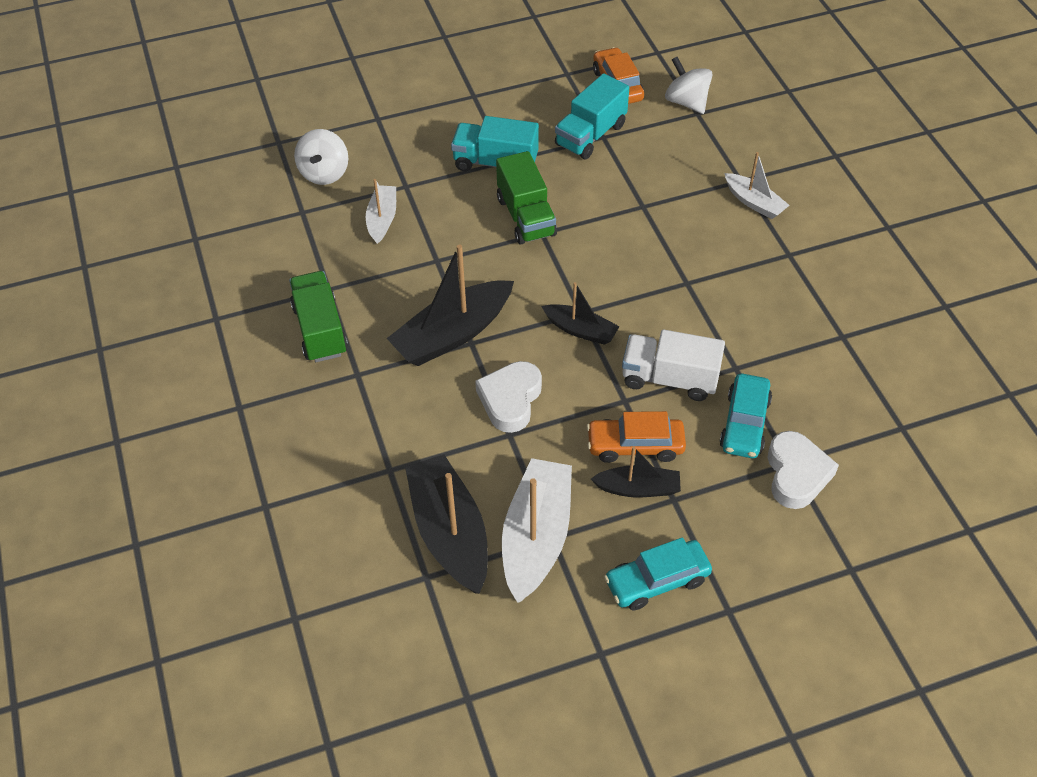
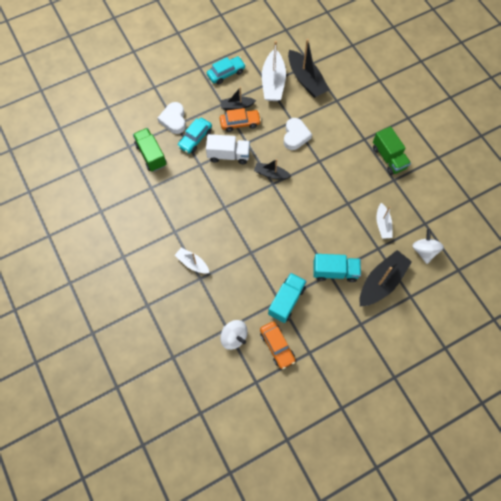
camera: 170 degrees right, 15 degrees up
black boat [387,244,514,366] -> black boat moved to [360,250,412,307]
green truck [496,151,557,244] -> green truck moved to [133,128,167,172]
turquoise car [719,374,772,458] -> turquoise car turned 150 degrees counterclockwise [177,118,212,154]

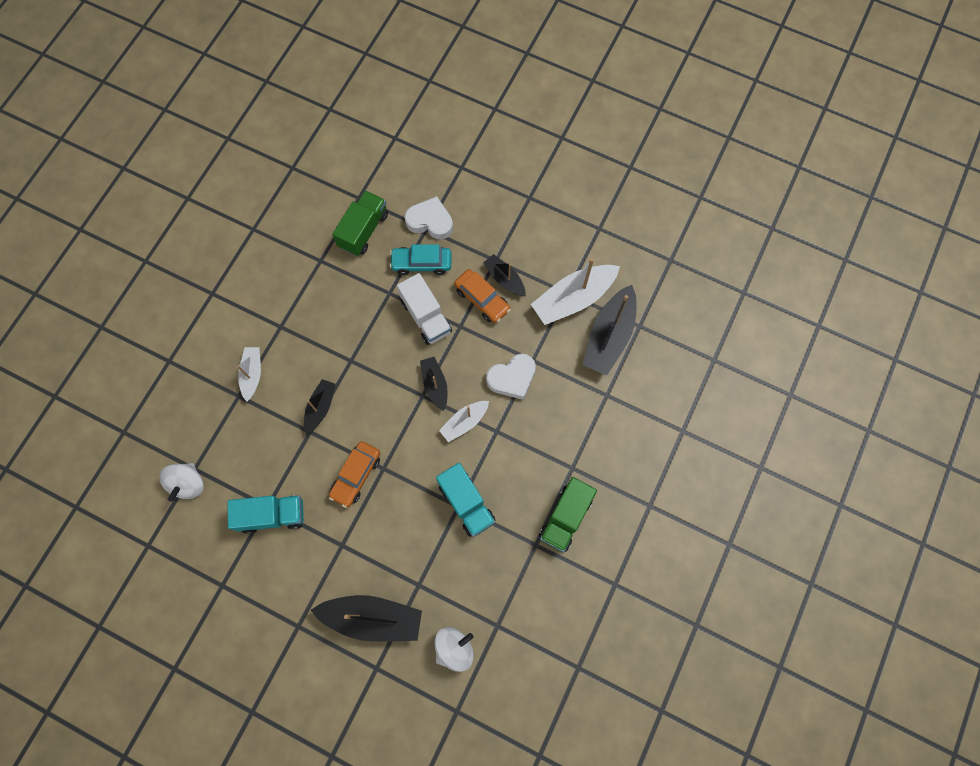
camera: 55 degrees right, 5 degrees up
white heart [157,102,186,134] -> white heart turned 60 degrees clockwise [404,196,453,240]
turquoise car [207,56,246,84] -> none
orange car [260,321,295,369] -> orange car moved to [329,441,380,508]
turquoise truck [313,254,361,282] -> turquoise truck moved to [436,463,495,537]
white boat [376,203,392,239] -> white boat moved to [439,401,489,442]
none -> black boat [304,379,336,434]

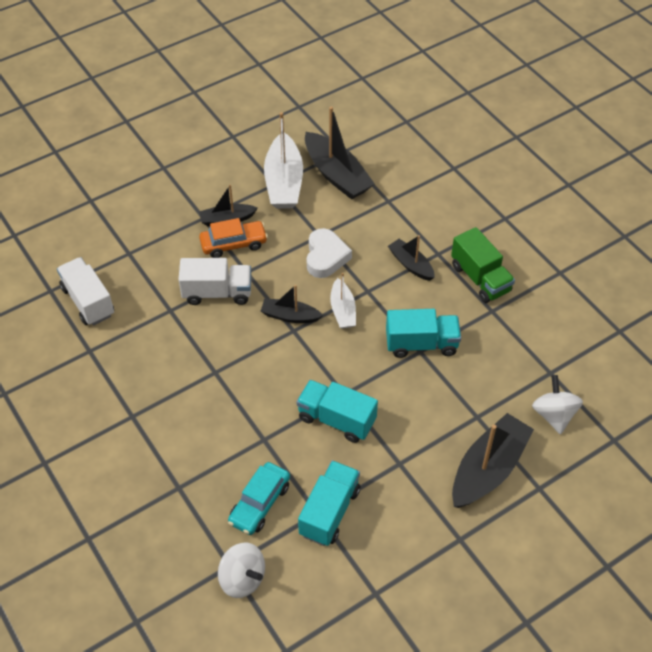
camera: 60 degrees left, 20 degrees down
white boat [237,347,261,402] -> none
black boat [304,379,336,434] -> black boat moved to [388,235,435,281]
orange car [329,441,380,508] -> turquoise truck [297,380,378,443]
green truck [332,190,388,256] -> white truck [57,257,114,326]
turquoise car [390,244,451,275] -> turquoise car moved to [228,462,290,535]
white heart [404,196,453,240] -> none

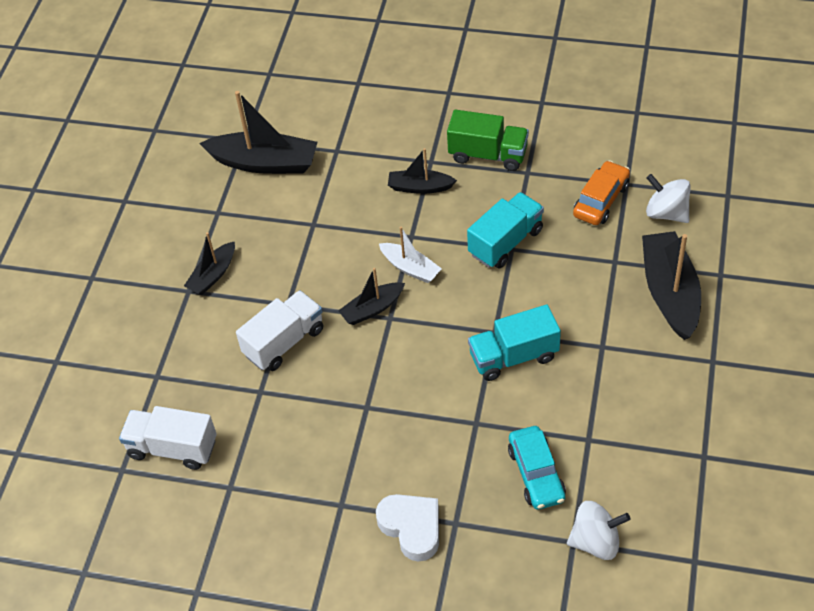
camera: 40 degrees left, 0 degrees up
orange car [199,218,268,258] -> orange car moved to [573,160,630,225]
white boat [264,112,303,209] -> none
turquoise truck [298,460,360,546] -> none
white heart [307,228,352,278] -> white heart moved to [376,494,439,562]

